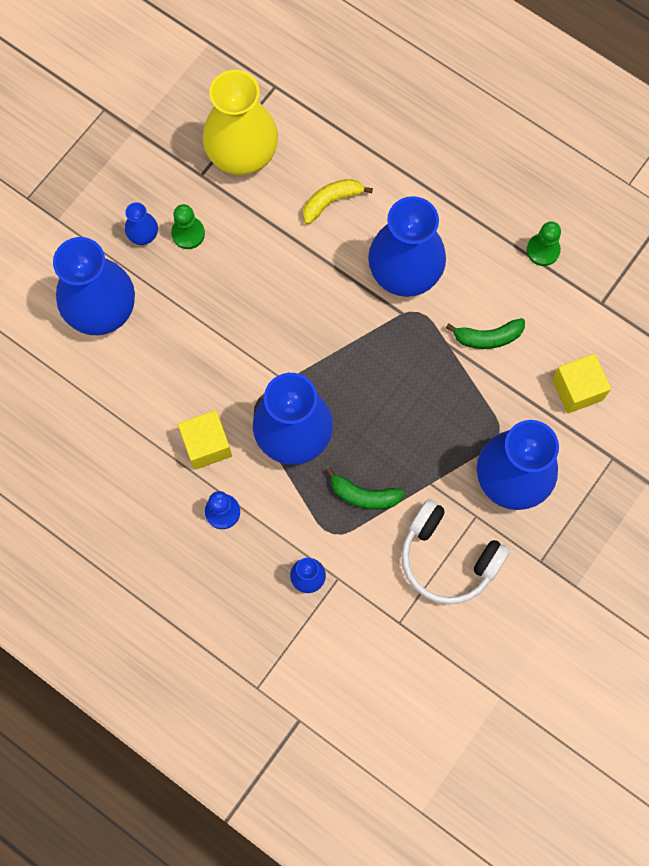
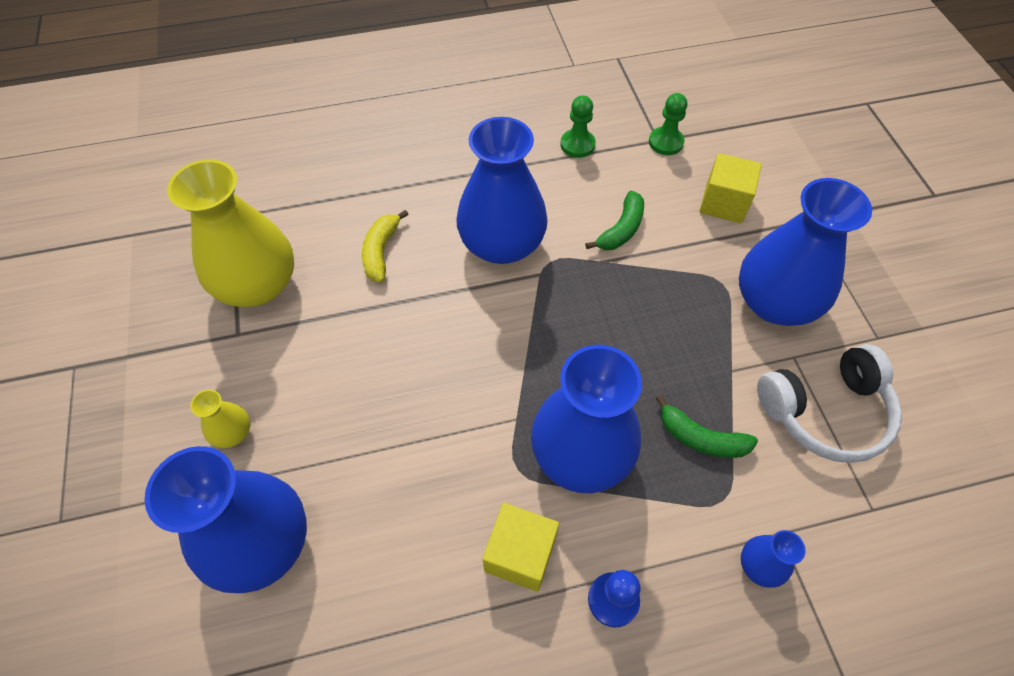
camera: 50 degrees left, 15 degrees down
blue vase [125,202,158,245] -> yellow vase [190,390,250,448]
green pawn [171,204,205,249] -> green pawn moved to [649,93,687,155]
green banana [326,467,405,509] -> green banana turned 60 degrees clockwise [656,395,758,458]

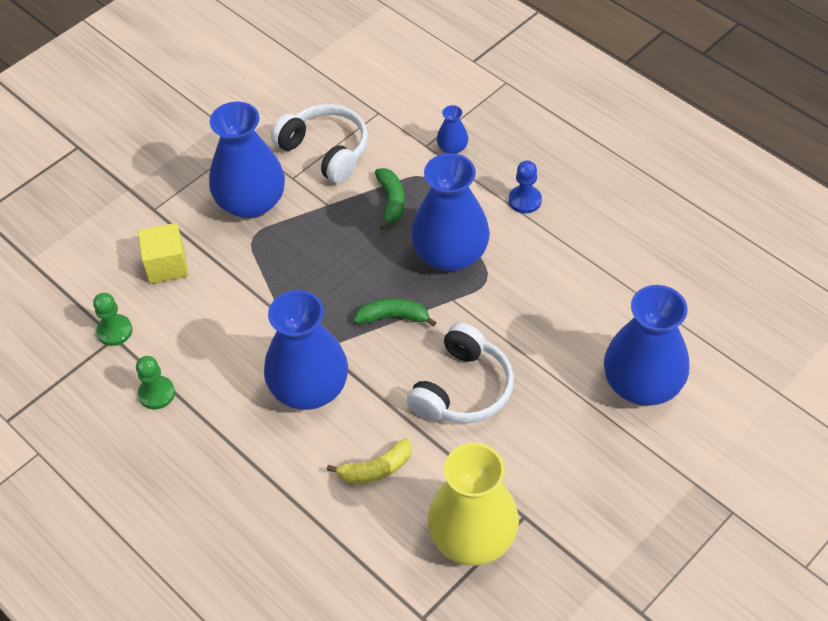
camera: 120 degrees left, 5 degrees down
yellow vase [190,390,250,448] -> none
yellow cube [483,503,559,592] -> none
green banana [585,190,644,250] -> green banana moved to [354,298,437,327]
none -> white headphones [407,322,514,423]

